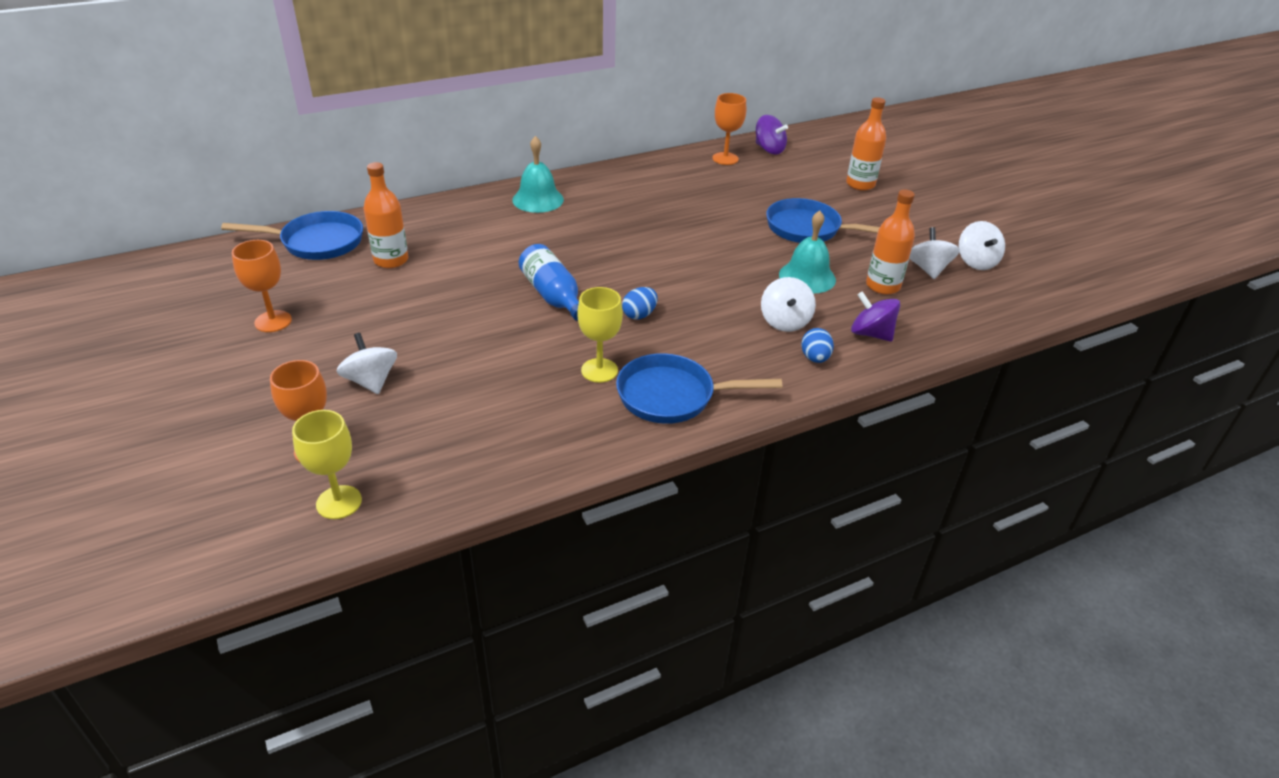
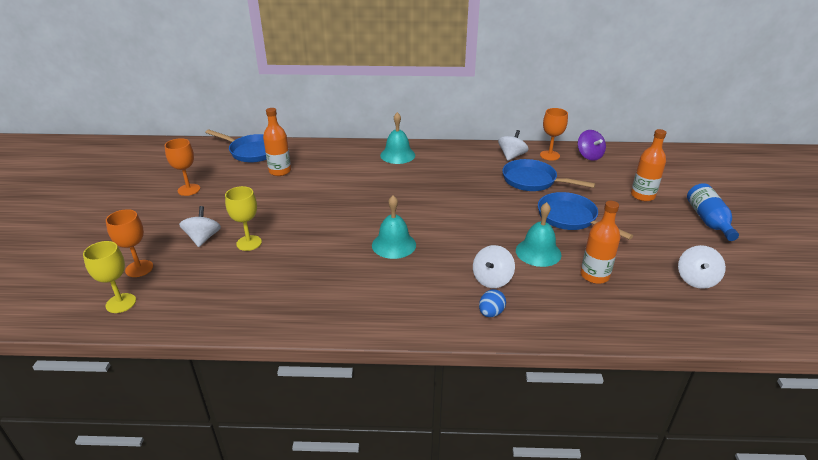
camera: 30 degrees right, 5 degrees down
blue bottle [519,244,579,321] -> blue bottle moved to [687,183,739,241]
yellow goblet [577,287,623,383] -> yellow goblet moved to [225,186,262,251]
blue pan [616,353,782,424] -> blue pan moved to [502,159,596,191]
blue egg [622,287,658,319] -> turquoise bell [372,195,416,259]
purple spinning top [851,291,900,342] -> none
white spinning top [909,227,960,279] -> white spinning top moved to [498,130,529,161]

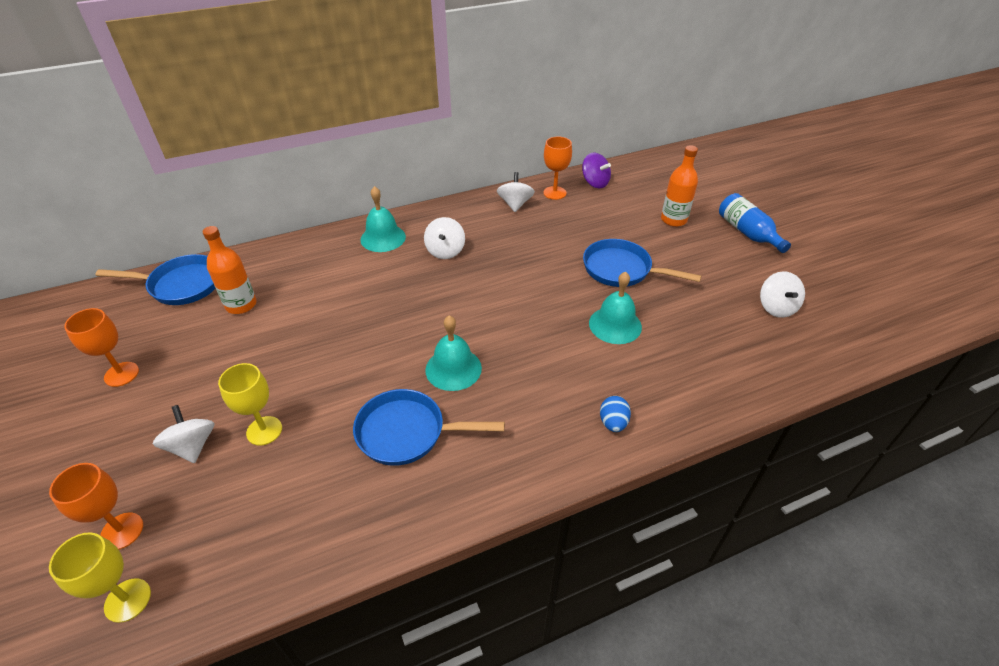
camera: 25 degrees left, 10 degrees up
white spinning top [473,245,515,288] -> white spinning top moved to [424,217,465,259]
blue pan [502,159,596,191] -> blue pan moved to [353,389,505,466]
orange bottle [581,201,620,284] -> none

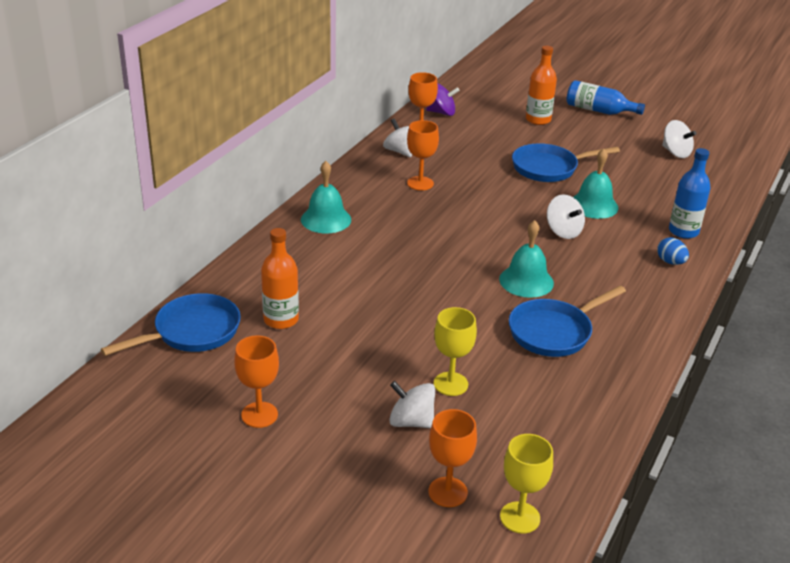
camera: 40 degrees left, 10 degrees down
white spinning top [424,217,465,259] -> white spinning top moved to [547,194,585,239]
none -> orange goblet [407,120,439,191]
none -> blue bottle [669,148,711,239]

